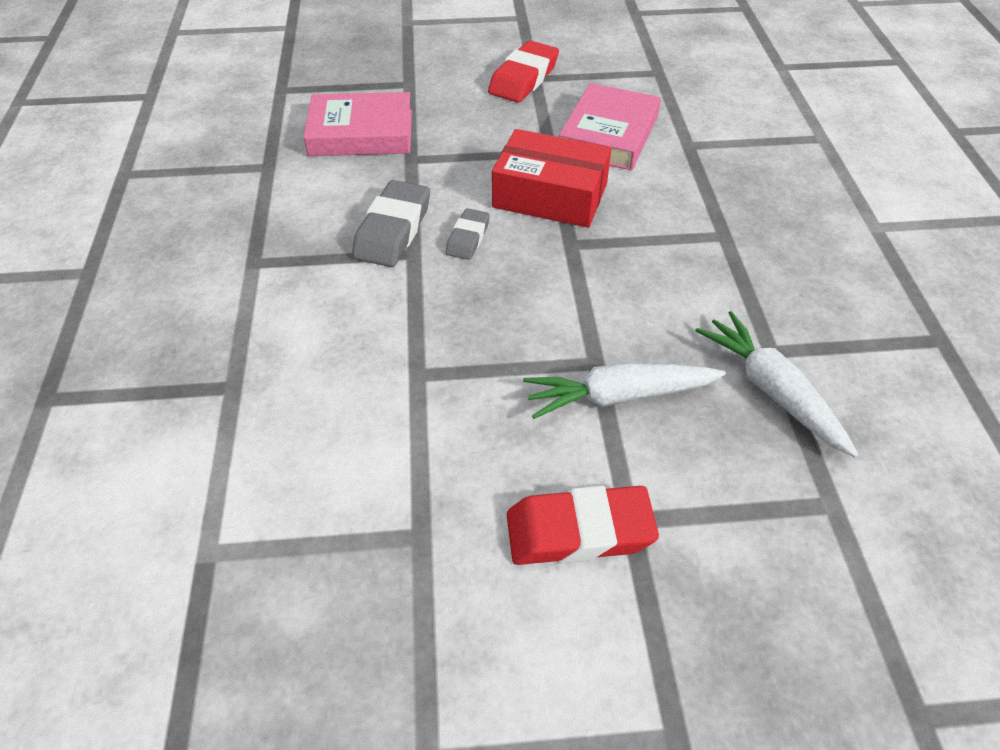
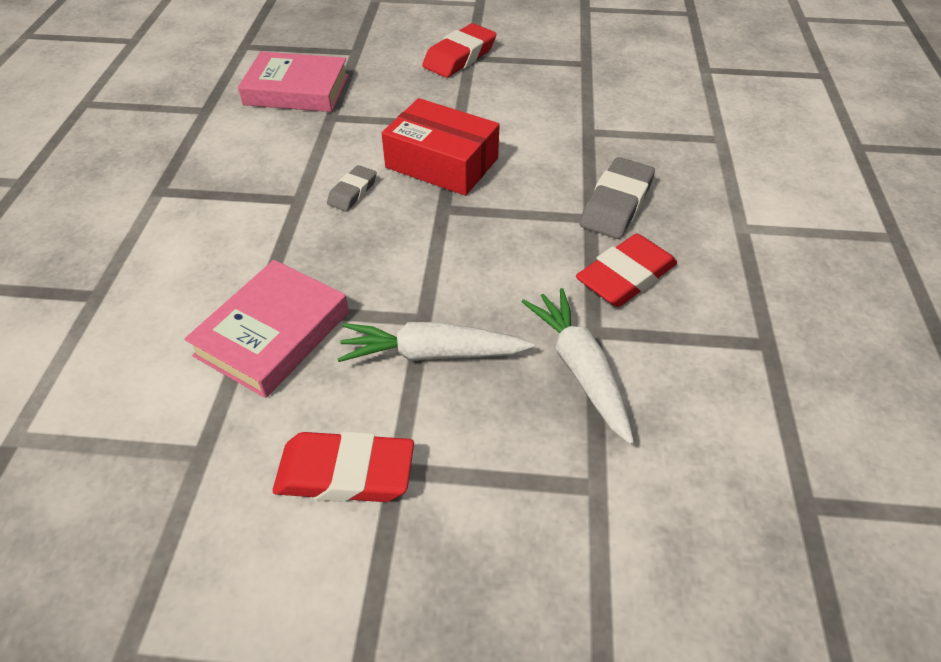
camera: 10 degrees right, 0 degrees up
grey eraser [352,180,430,267] -> grey eraser moved to [580,157,655,239]
pink book [559,83,661,170] -> pink book moved to [184,260,349,398]
none -> red eraser [576,234,677,307]

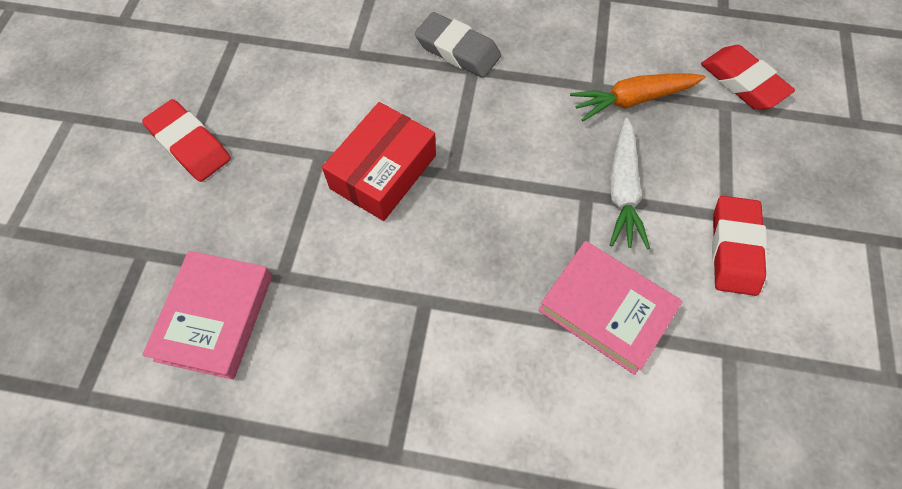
camera: 85 degrees left, 15 degrees up
grey eraser [327,165,377,211] -> none
white carrot [522,288,634,445] -> orange carrot [570,74,706,121]
red eraser [576,234,677,307] -> red eraser moved to [701,45,795,110]

